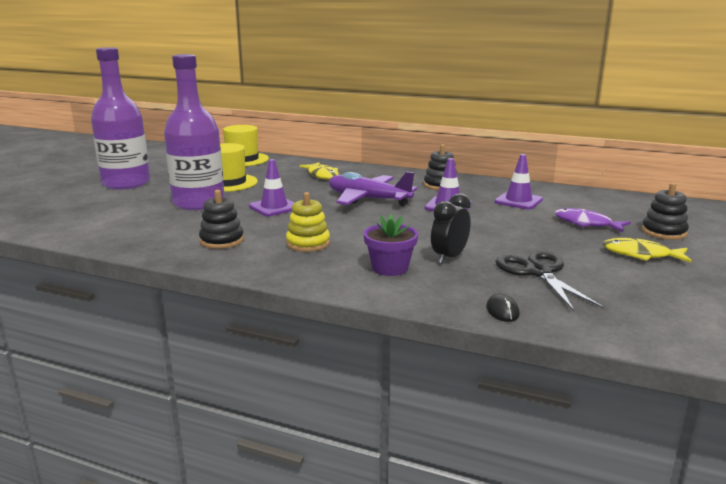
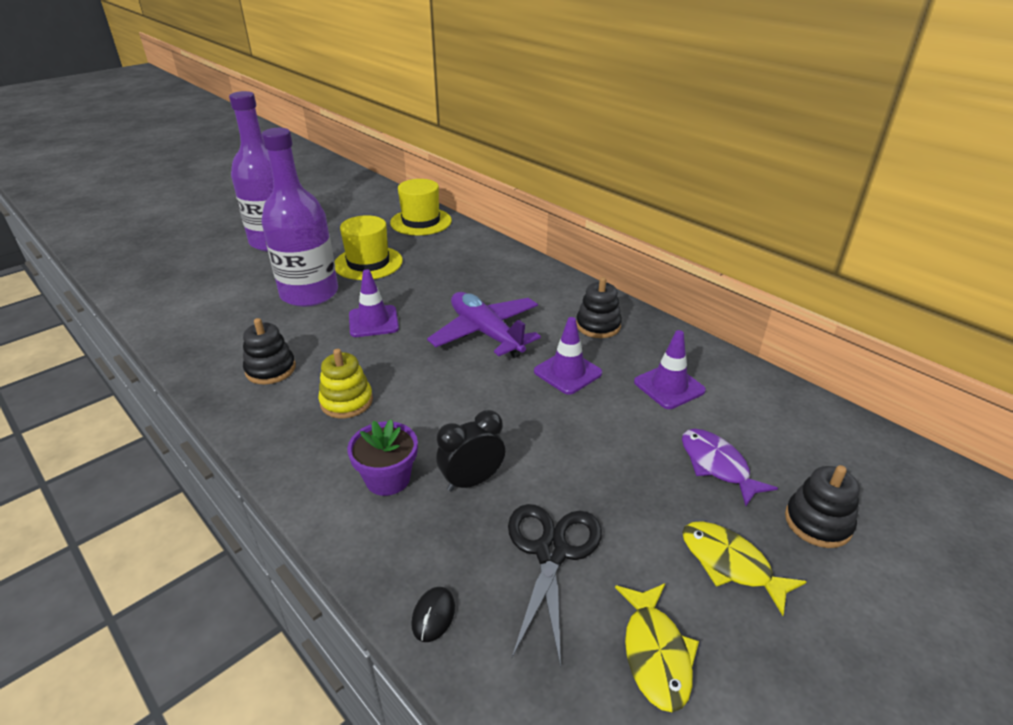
camera: 25 degrees right, 15 degrees up
yellow fish [299,162,339,179] -> yellow fish moved to [615,583,699,712]

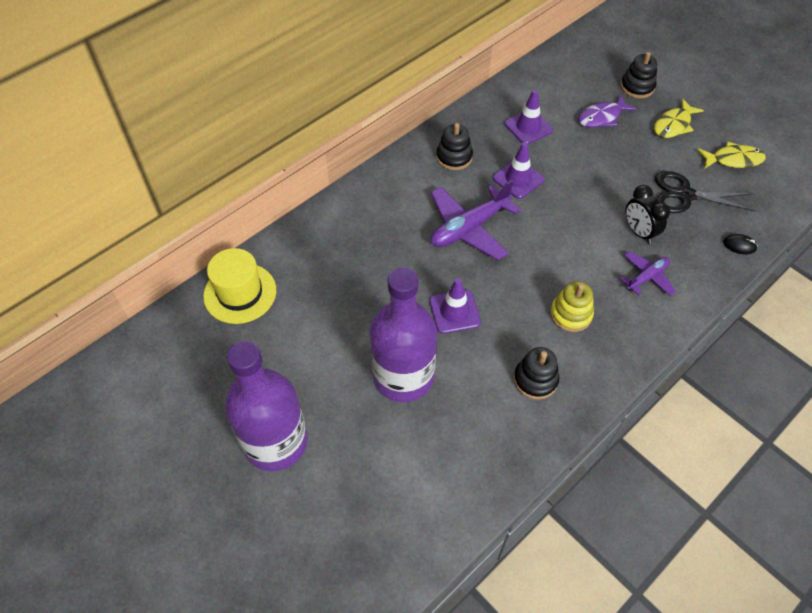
camera: 90 degrees left, 20 degrees up
yellow hat [334,215,403,280] -> none
purple flower pot [347,419,418,496] -> purple plane [620,251,676,296]

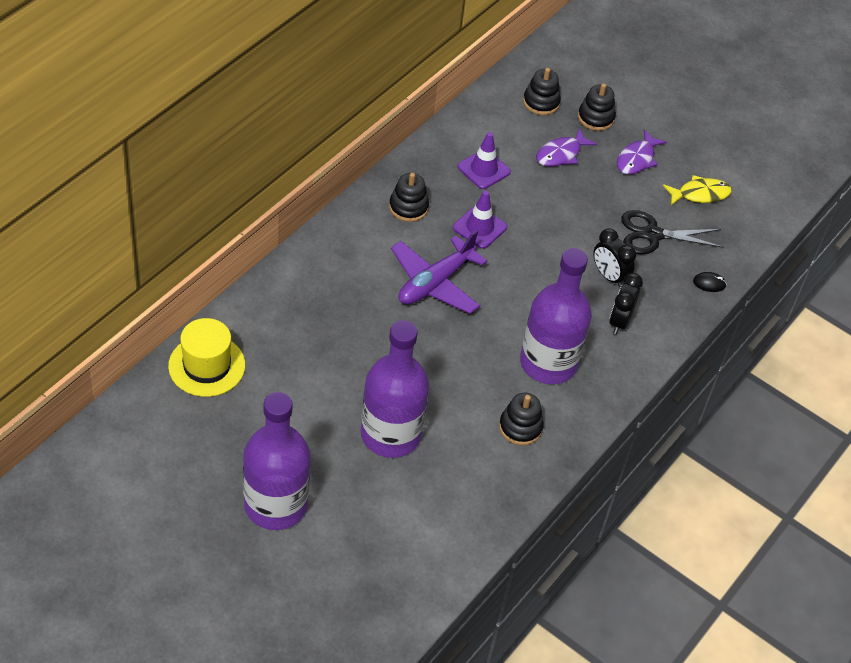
camera: 15 degrees left, 5 degrees down
purple traffic cone [429,278,481,334] -> none
yellow stacking toy [550,281,594,332] -> purple bottle [520,248,592,384]
purple plane [620,251,676,296] -> black clock [609,273,643,334]
yellow fish [654,98,704,138] -> purple fish [617,129,667,174]
none -> black stacking toy [523,68,561,115]

